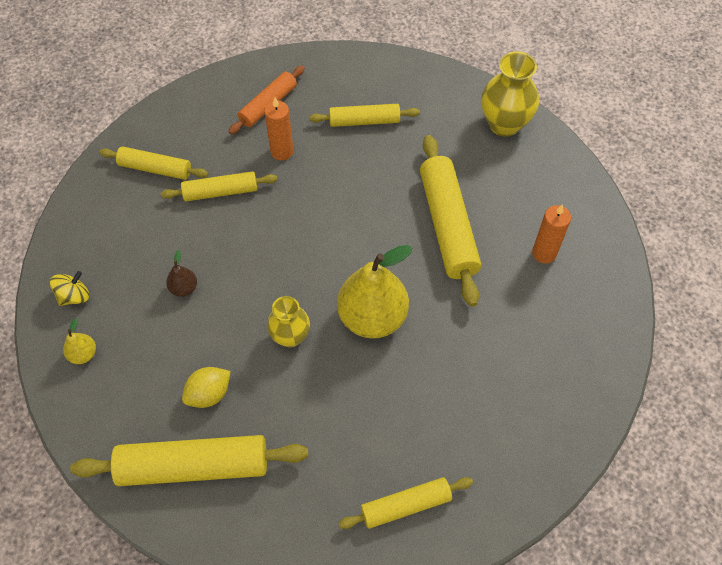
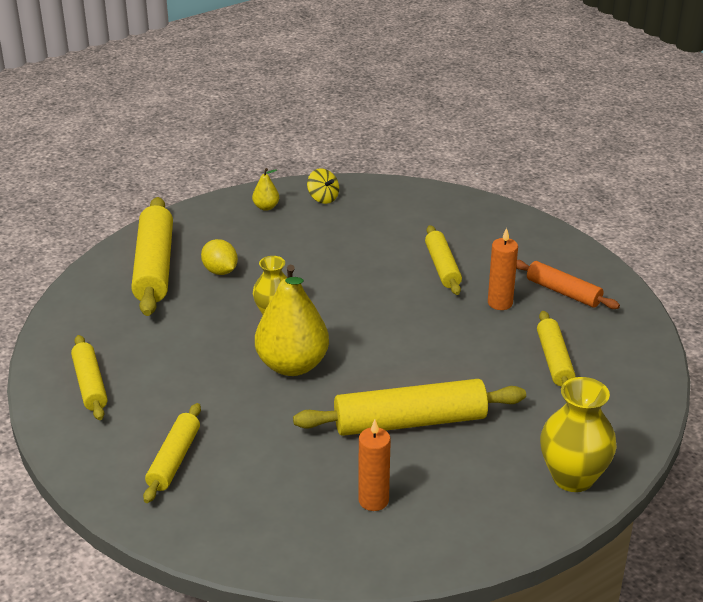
camera: 90 degrees right, 25 degrees down
yellow rolling pin [99,146,208,180] -> yellow rolling pin moved to [143,403,201,503]
brown pear [166,250,197,297] -> none

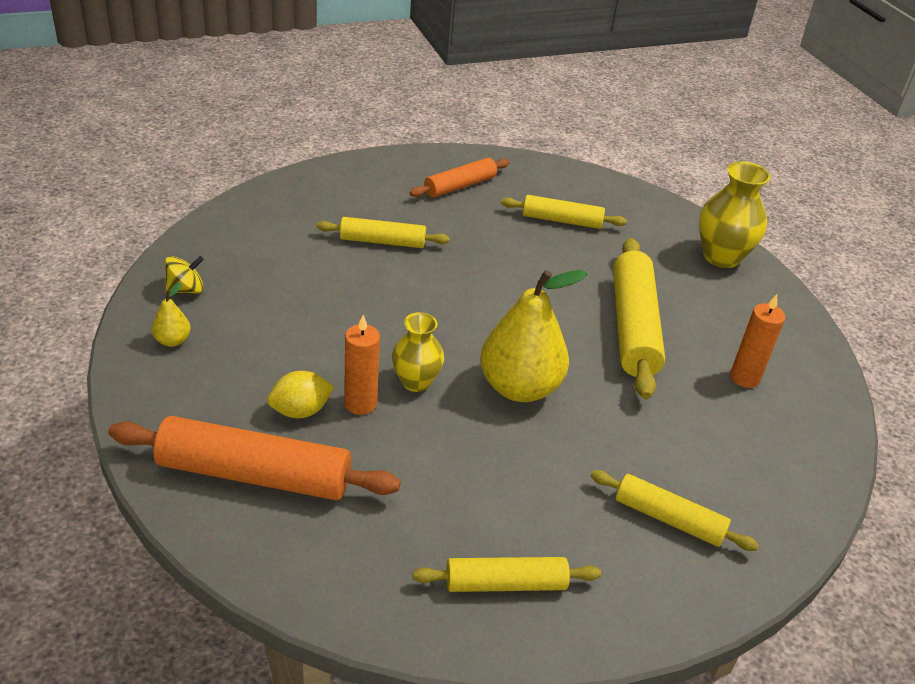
camera: 80 degrees left, 5 degrees up
yellow rolling pin [131,197,173,316] -> orange rolling pin [108,416,401,501]
orange candle [488,228,518,310] -> orange candle moved to [344,315,380,415]

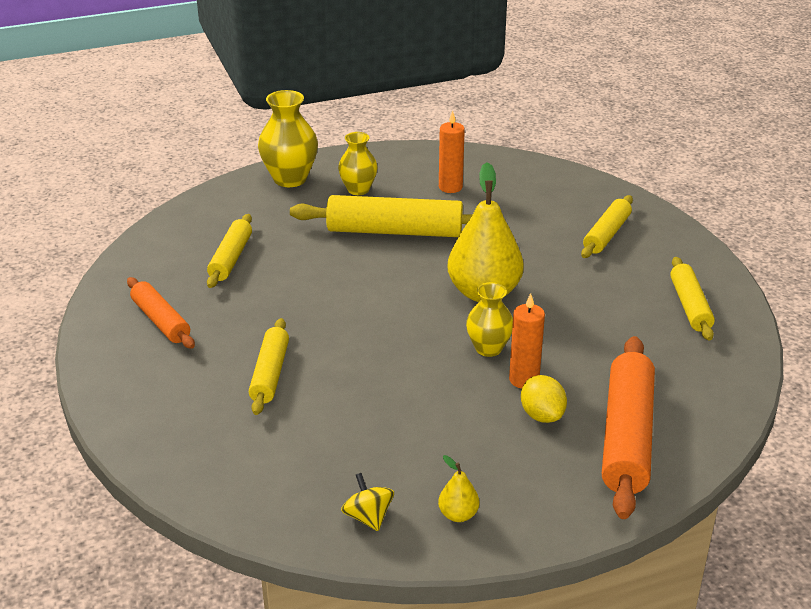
camera: 85 degrees left, 5 degrees down
none -> yellow vase [338,132,378,195]

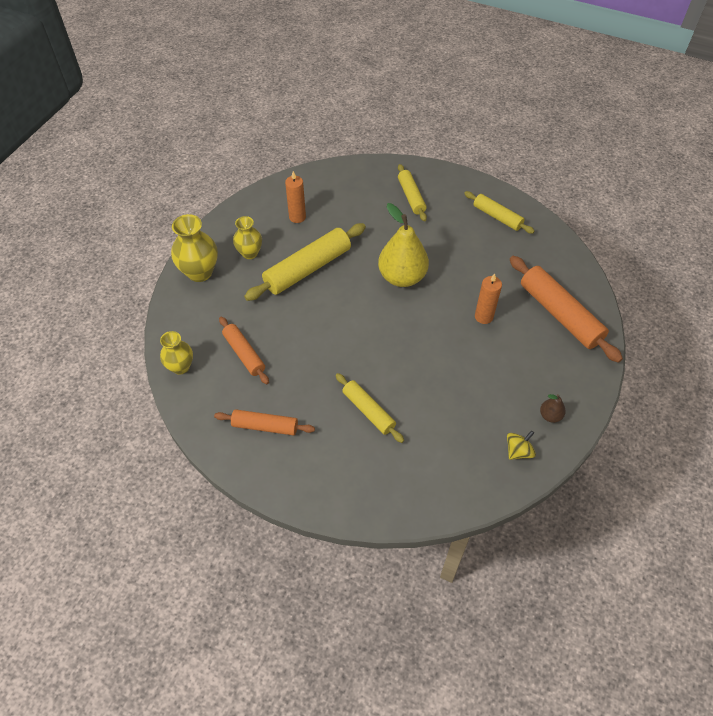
camera: 45 degrees left, 20 degrees up
yellow rolling pin [207,214,252,288] -> orange rolling pin [219,317,269,384]
yellow spinning top [341,473,394,531] -> yellow spinning top turned 120 degrees clockwise [507,431,536,460]
yellow pear [438,455,479,522] -> brown pear [540,394,566,423]
yellow vase [466,282,513,357] -> yellow vase moved to [160,331,193,375]
yellow lemon [521,375,567,423] -> none

